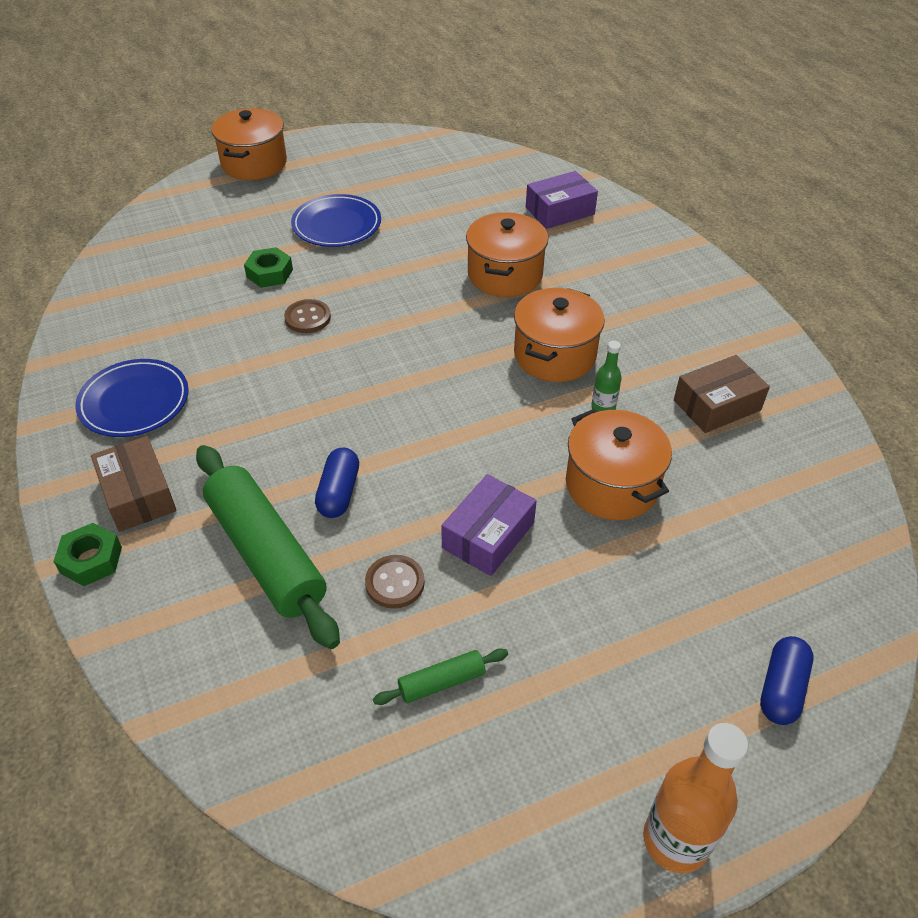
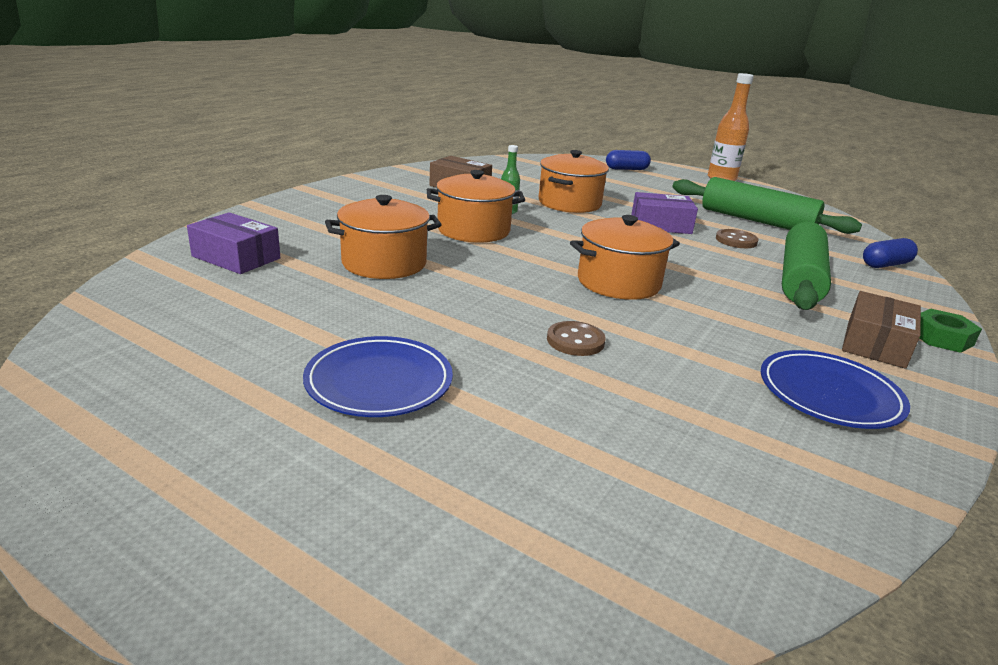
camera: 125 degrees left, 20 degrees down
orange pot [211,108,287,180] -> orange pot moved to [570,215,680,300]
green nut [244,247,293,288] -> none
blue capsule [315,448,359,518] -> blue capsule moved to [863,238,918,268]
green rolling pin [373,649,508,705] -> green rolling pin [673,177,862,234], size x2.23

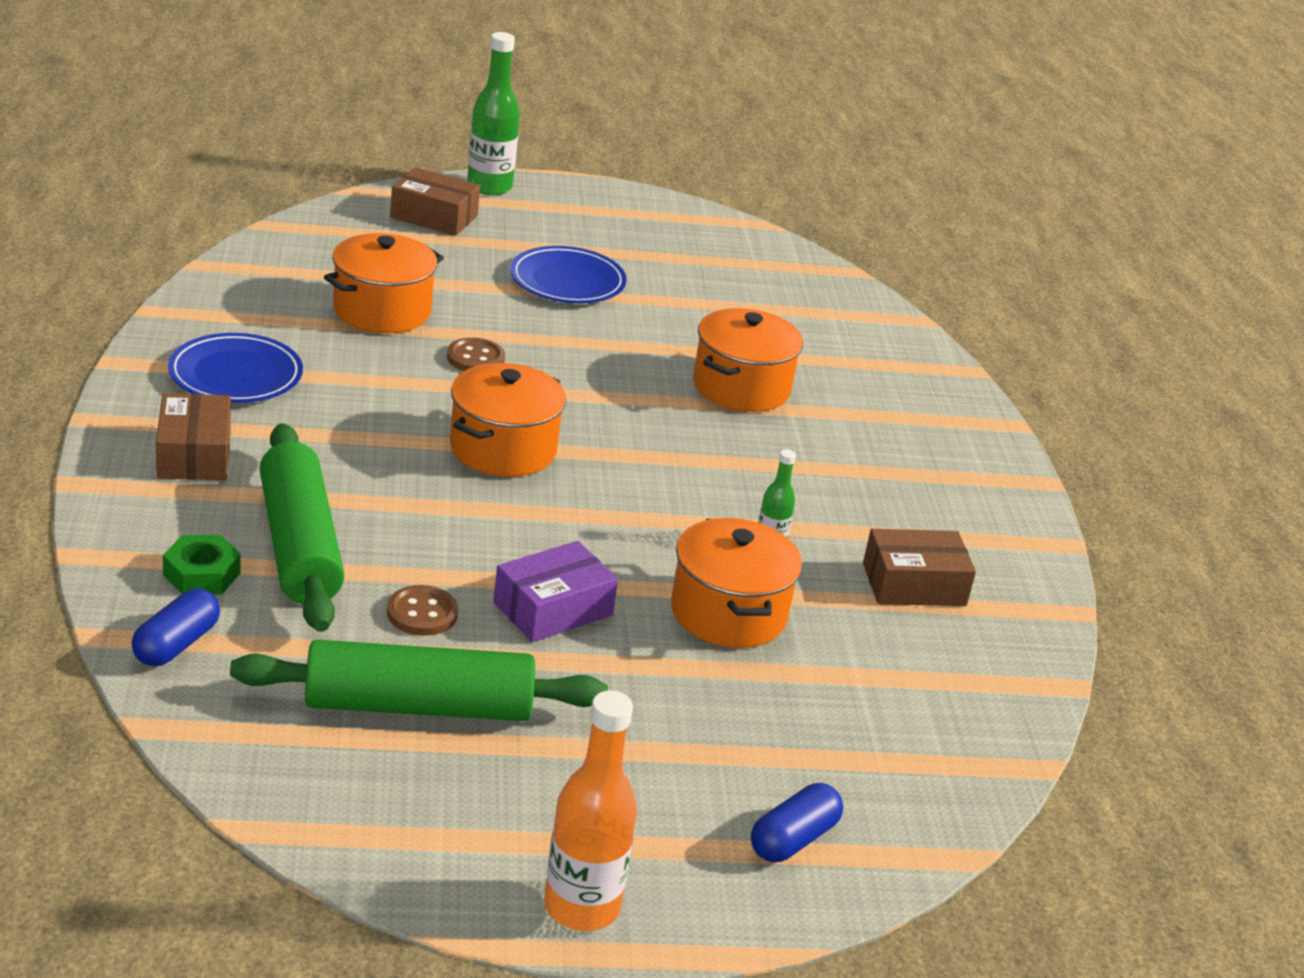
camera: 140 degrees right, 5 degrees up
purple box [187,212,280,274] -> none
orange pot [427,170,525,243] -> orange pot moved to [324,233,444,333]
green nut [920,309,982,353] -> green nut moved to [163,535,241,594]
none -> brown box [390,167,480,236]
none -> green bottle [467,32,520,195]

